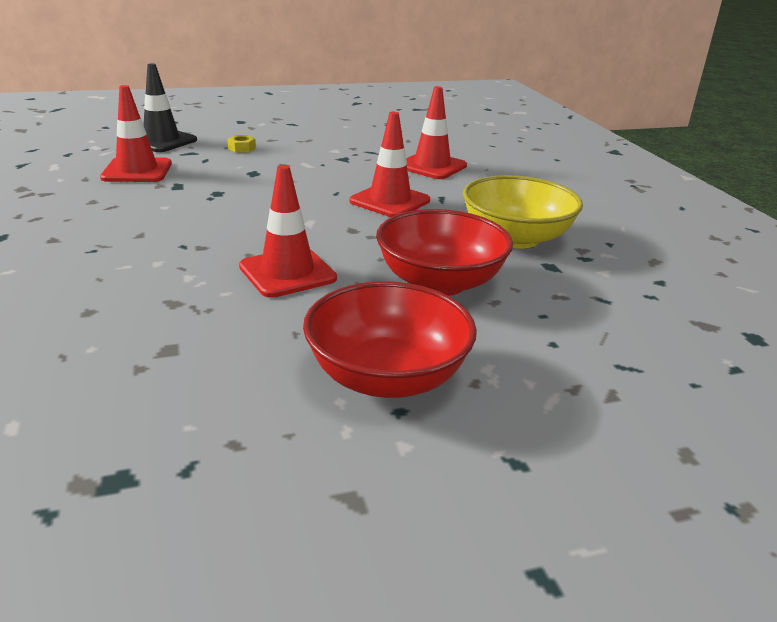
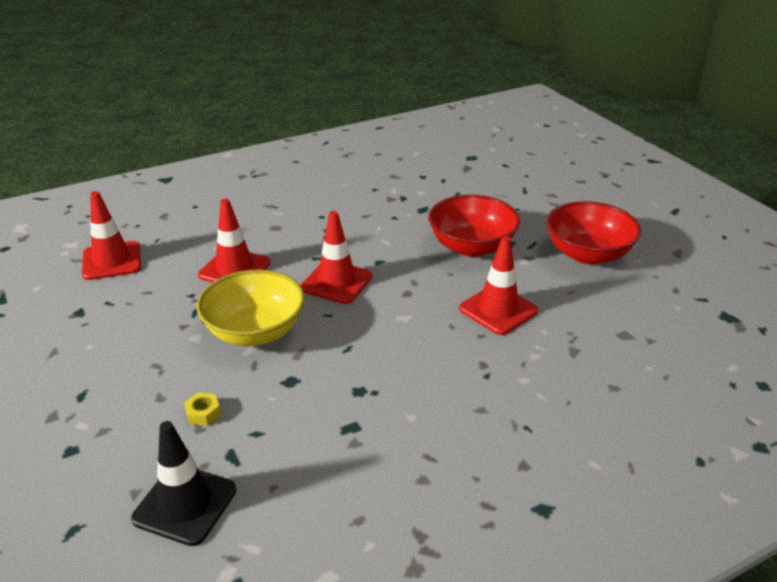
camera: 100 degrees left, 5 degrees up
red traffic cone [100,85,172,182] -> red traffic cone moved to [82,191,141,280]
yellow bowl [463,175,583,249] -> yellow bowl moved to [197,270,305,346]

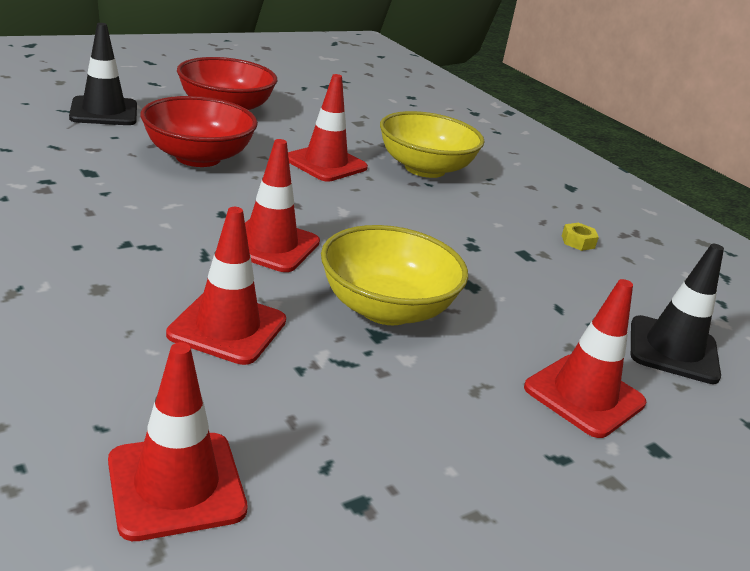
camera: 100 degrees left, 5 degrees down
yellow nut [184,393,221,426] -> yellow nut moved to [562,223,599,251]
none -> black traffic cone [69,23,137,125]
none -> yellow bowl [380,111,485,178]
none -> red traffic cone [524,279,646,438]

